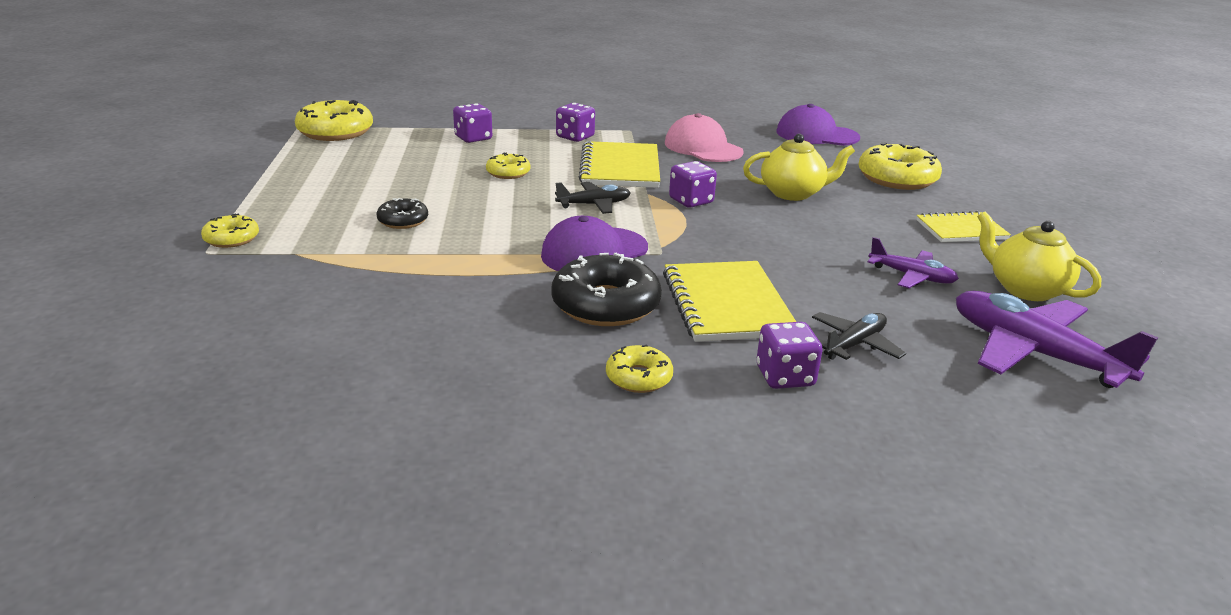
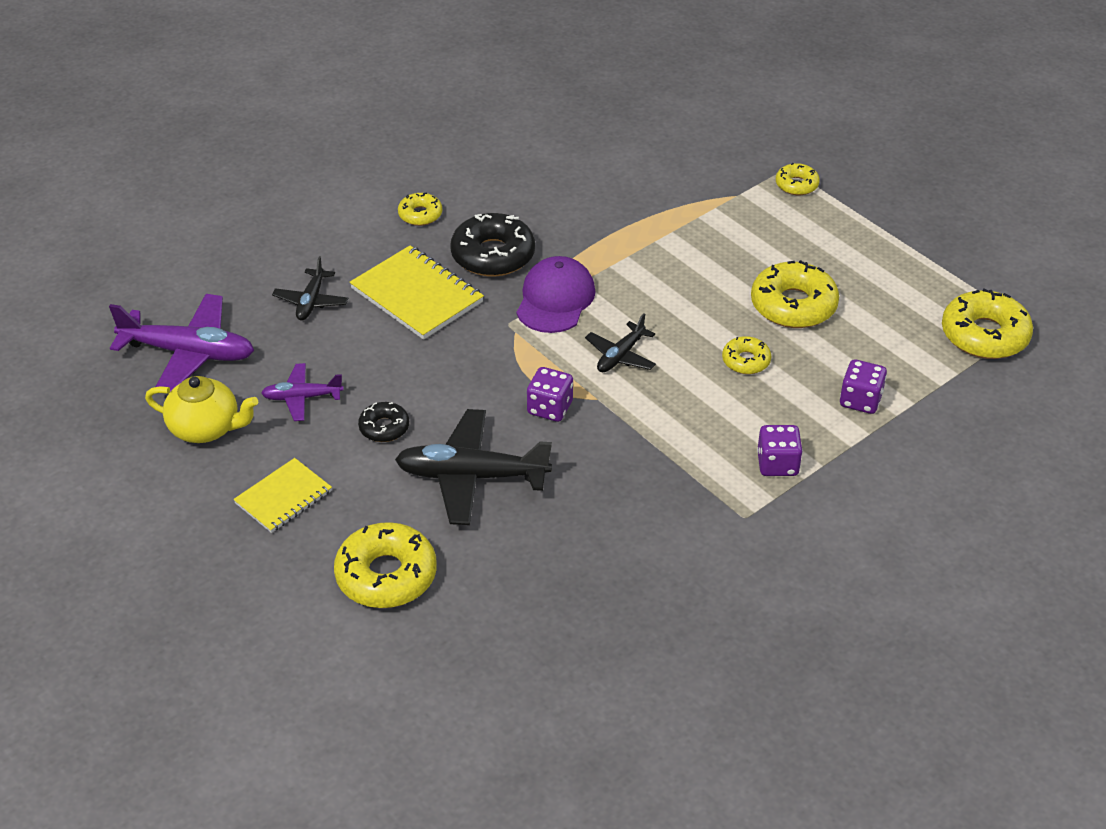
camera: 145 degrees right, 15 degrees up
black donut [376,198,428,229] -> black donut moved to [358,402,409,442]
yellow notebook [579,141,660,188] -> none
pink cap [665,113,744,162] -> none
yellow teapot [743,134,855,201] -> black plane [395,409,552,525]
purple dice [756,322,823,389] -> none
purple cap [777,104,860,146] -> none
none -> yellow donut [751,260,839,328]

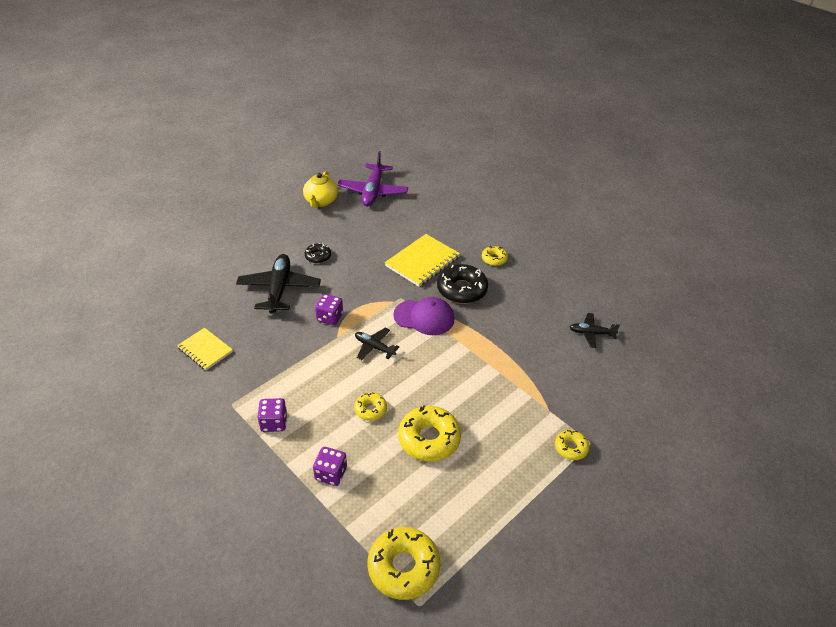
camera: 85 degrees right, 0 degrees up
yellow notebook [233,458,332,533] -> yellow notebook moved to [177,328,233,370]
purple plane [261,363,344,421] -> none
black plane [272,256,349,320] -> black plane moved to [570,313,620,348]
yellow donut [334,522,437,608] -> none

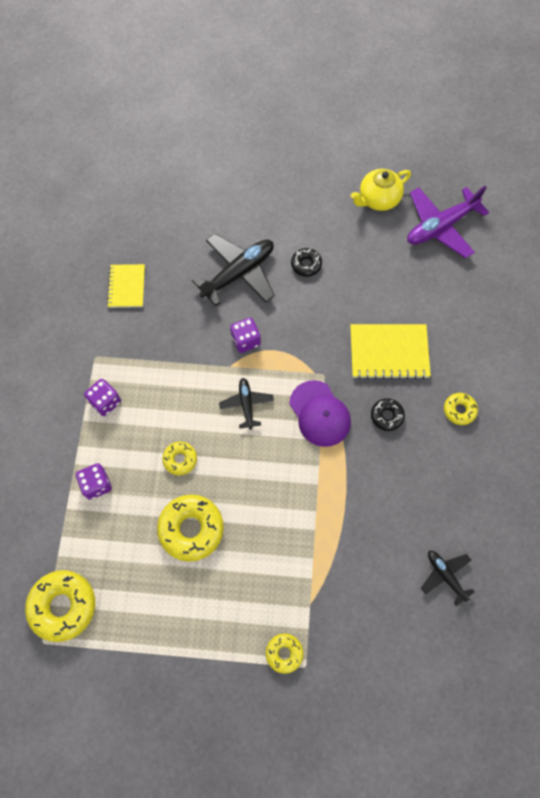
camera: 50 degrees right, 25 degrees up
black donut [437,264,488,304] -> black donut [371,398,405,431], size x0.54

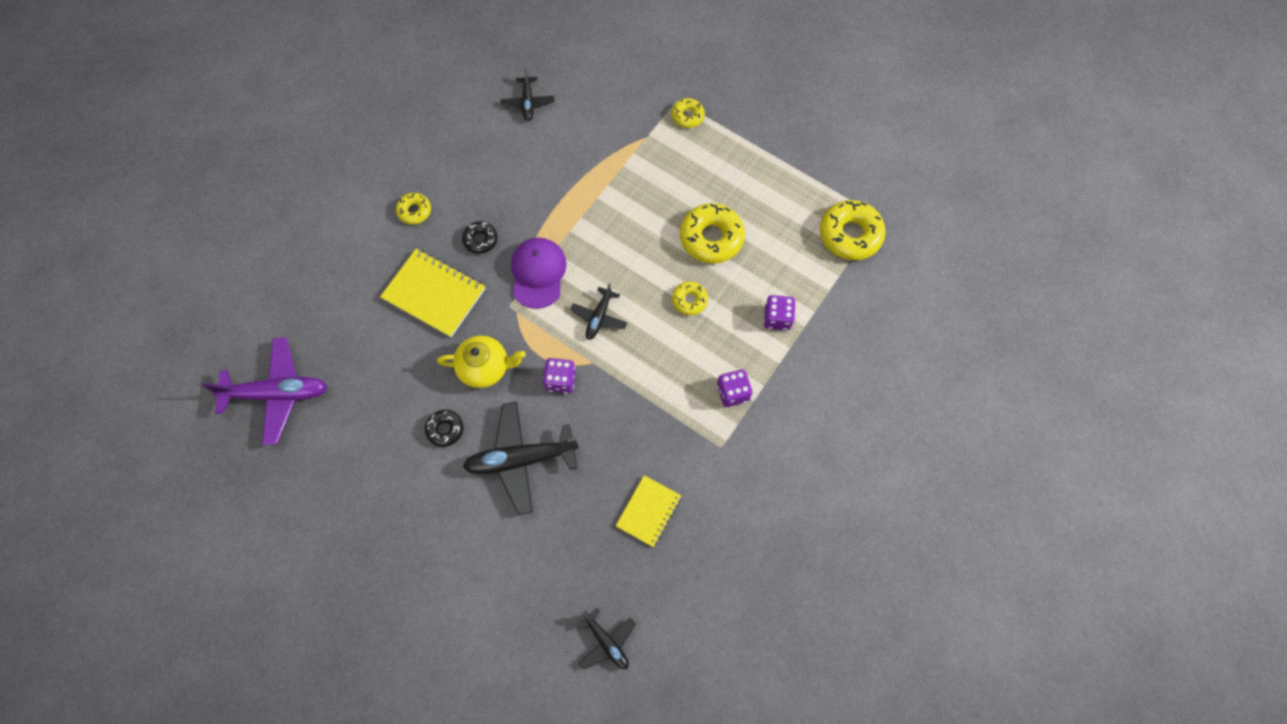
camera: 150 degrees left, 0 degrees up
yellow teapot [351,169,411,211] -> yellow teapot moved to [437,335,526,388]
none -> black plane [576,608,636,669]

